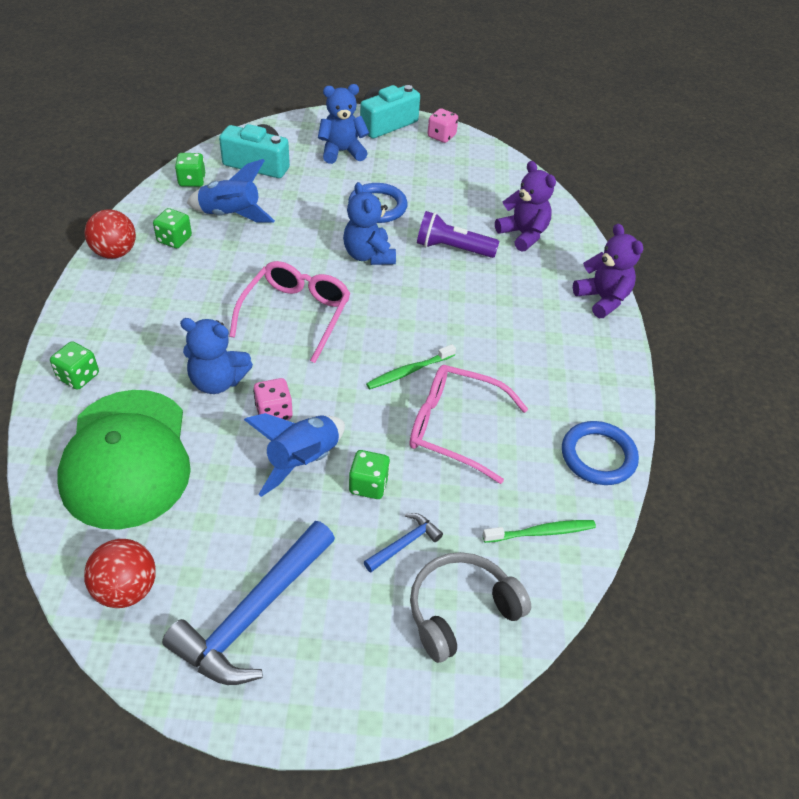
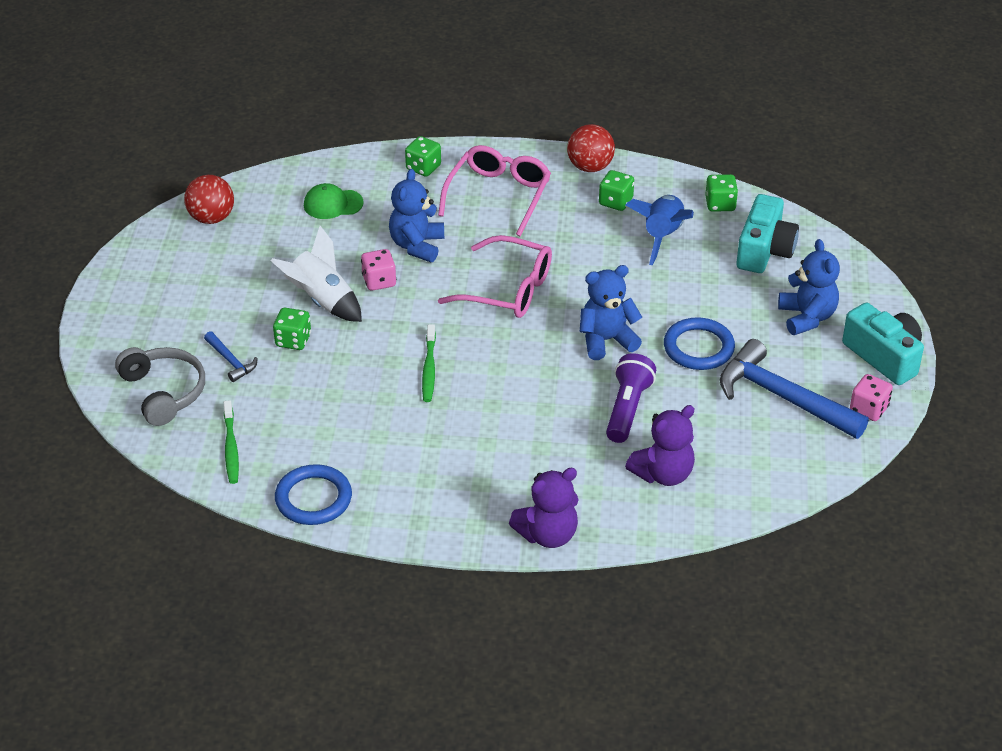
camera: 95 degrees right, 5 degrees down
green cap [57,390,191,529] -> green cap [304,183,364,219], size x0.43
blue hammer [162,521,335,685] -> blue hammer moved to [720,339,869,439]
blue rocket [244,413,345,497] -> white rocket [271,226,362,322]
green toothbrush [366,344,456,389] -> green toothbrush turned 150 degrees counterclockwise [422,324,436,402]
pink glasses [410,365,528,484] -> pink glasses moved to [438,145,551,236]

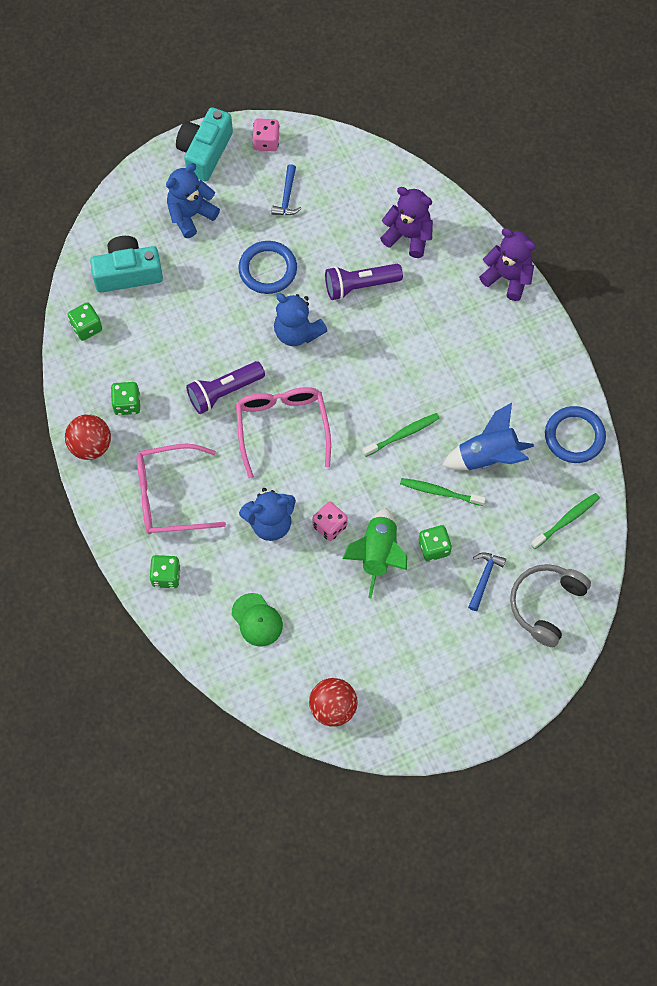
camera: 120 degrees left, 25 degrees up
white rocket [271,226,362,322] -> green rocket [343,508,407,599]
blue rocket [625,195,694,265] -> blue rocket moved to [442,403,534,470]
blue hammer [720,339,869,439] -> blue hammer [271,164,301,215], size x0.46
none -> purple flashlight [186,361,265,414]
none -> green toothbrush [400,478,486,506]

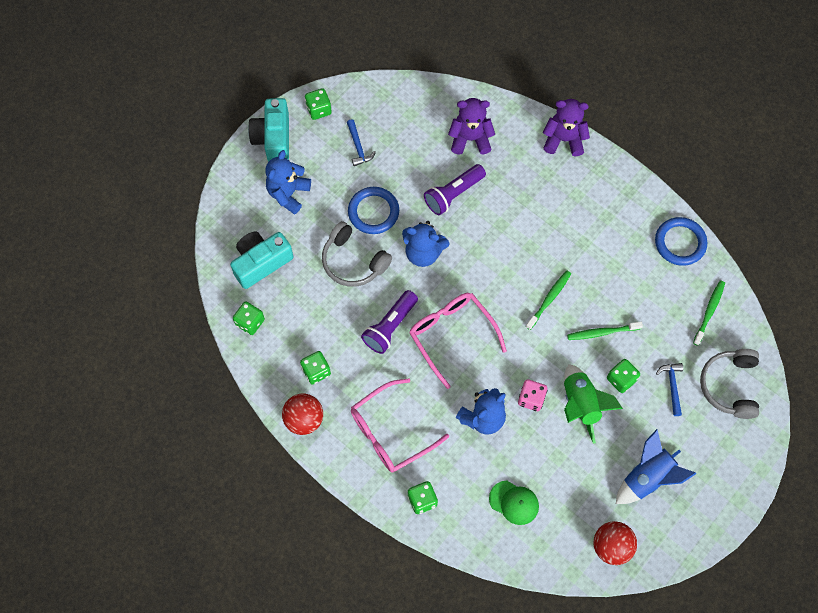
camera: 25 degrees left, 0 degrees up
pink dice [252,118,279,152] -> green dice [305,89,332,120]
blue rocket [442,403,534,470] -> blue rocket moved to [616,429,697,504]
none -> grey headphones [322,221,392,287]

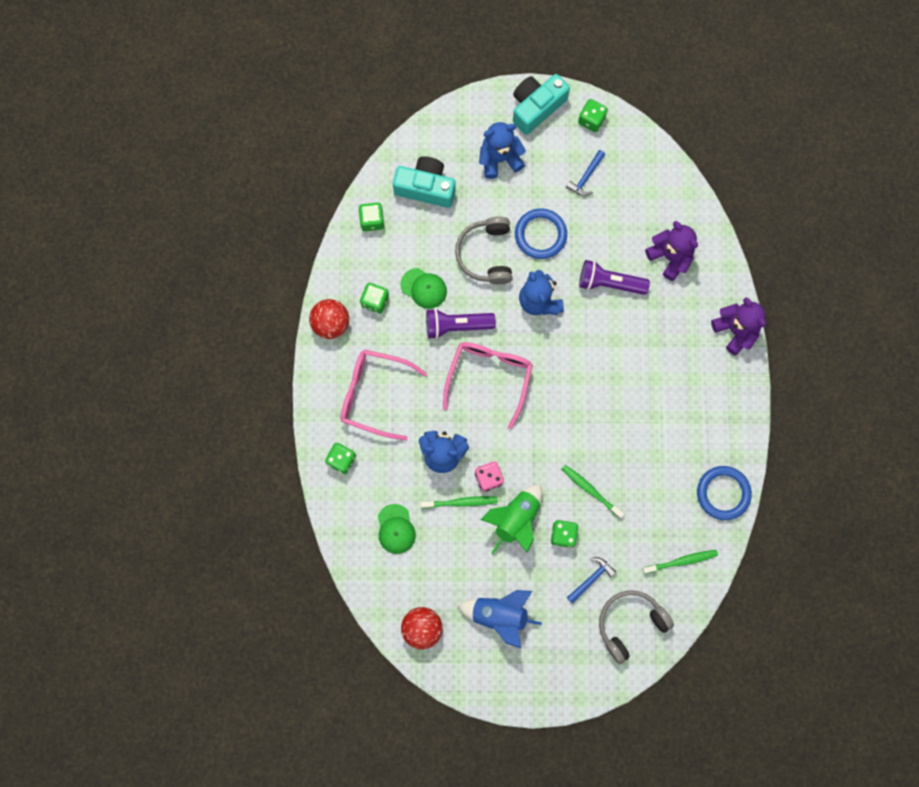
camera: 50 degrees right, 10 degrees up
green toothbrush [526,271,571,330] -> green toothbrush moved to [421,496,498,508]
none -> green cap [400,268,447,309]

